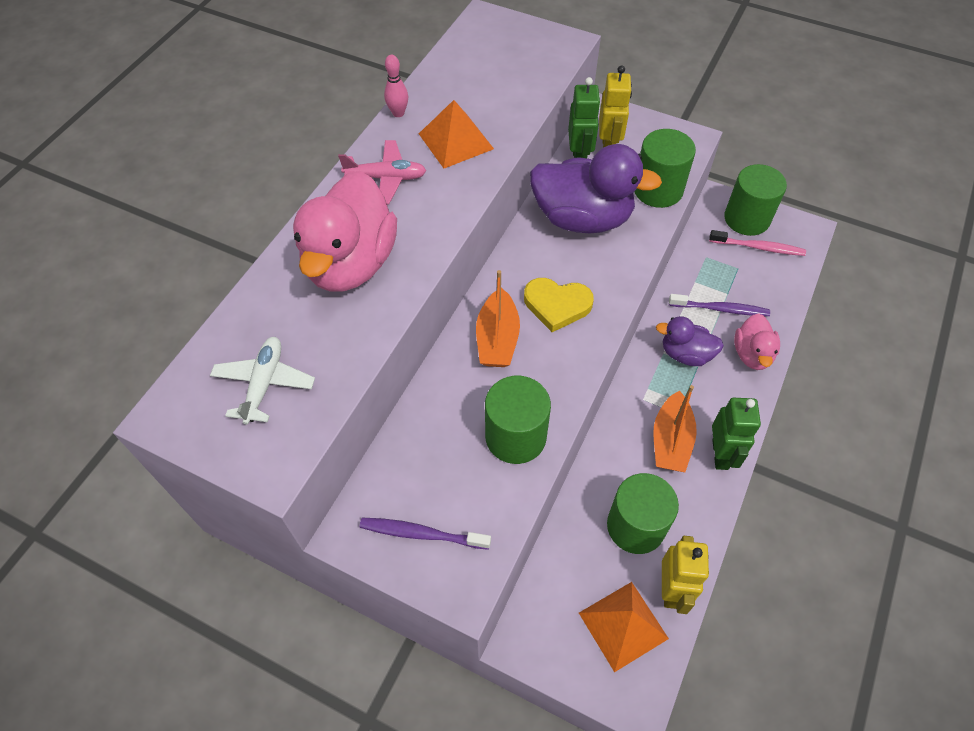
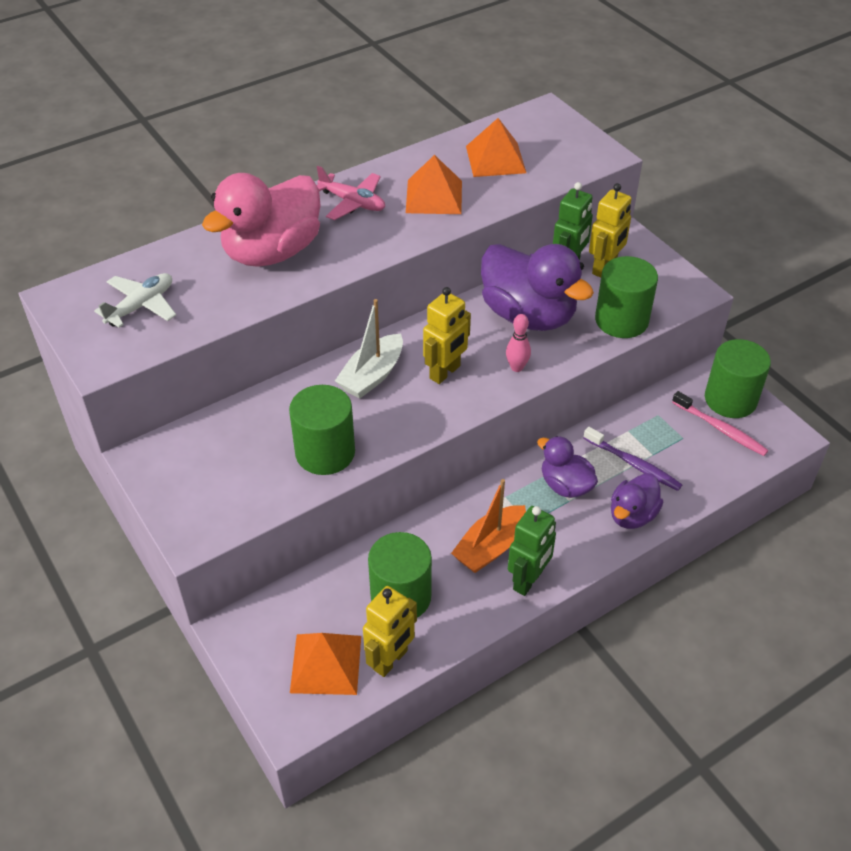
camera: 30 degrees right, 10 degrees down
purple toothbrush [360,518,491,550] -> none
pink bowling pin [384,55,408,117] -> pink bowling pin moved to [506,314,531,372]
orange boat [476,270,520,367] -> white boat [335,299,403,399]
yellow heart [524,278,594,332] -> yellow robot [423,287,471,384]
pink duck [734,313,780,370] -> purple duck [611,473,663,529]
none -> orange pyramid [466,118,526,177]

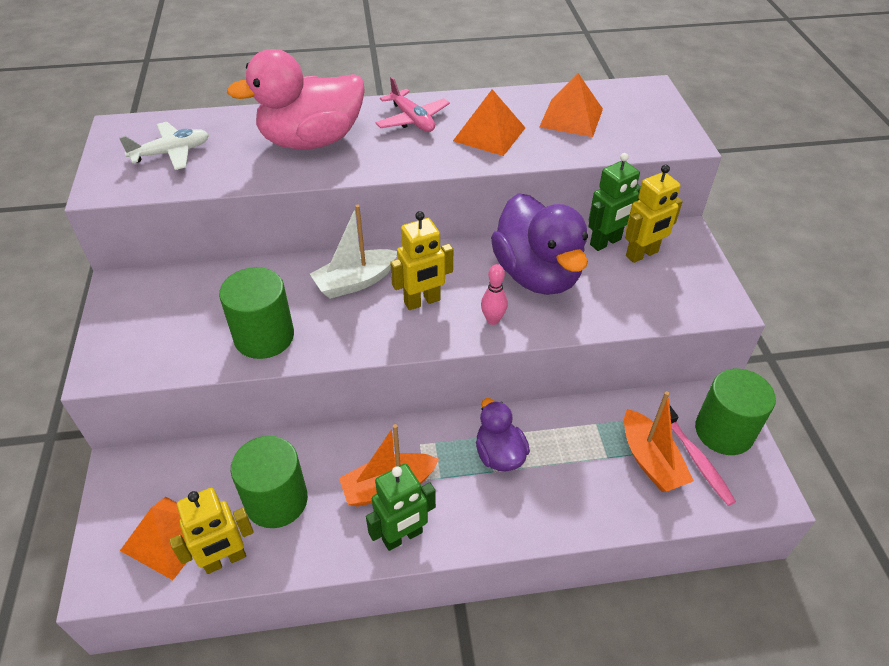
camera: 25 degrees right, 0 degrees up
purple toothbrush [584,427,682,491] -> none
green cylinder [595,256,658,338] -> none
purple duck [611,473,663,529] -> none
none -> orange boat [624,391,694,492]

